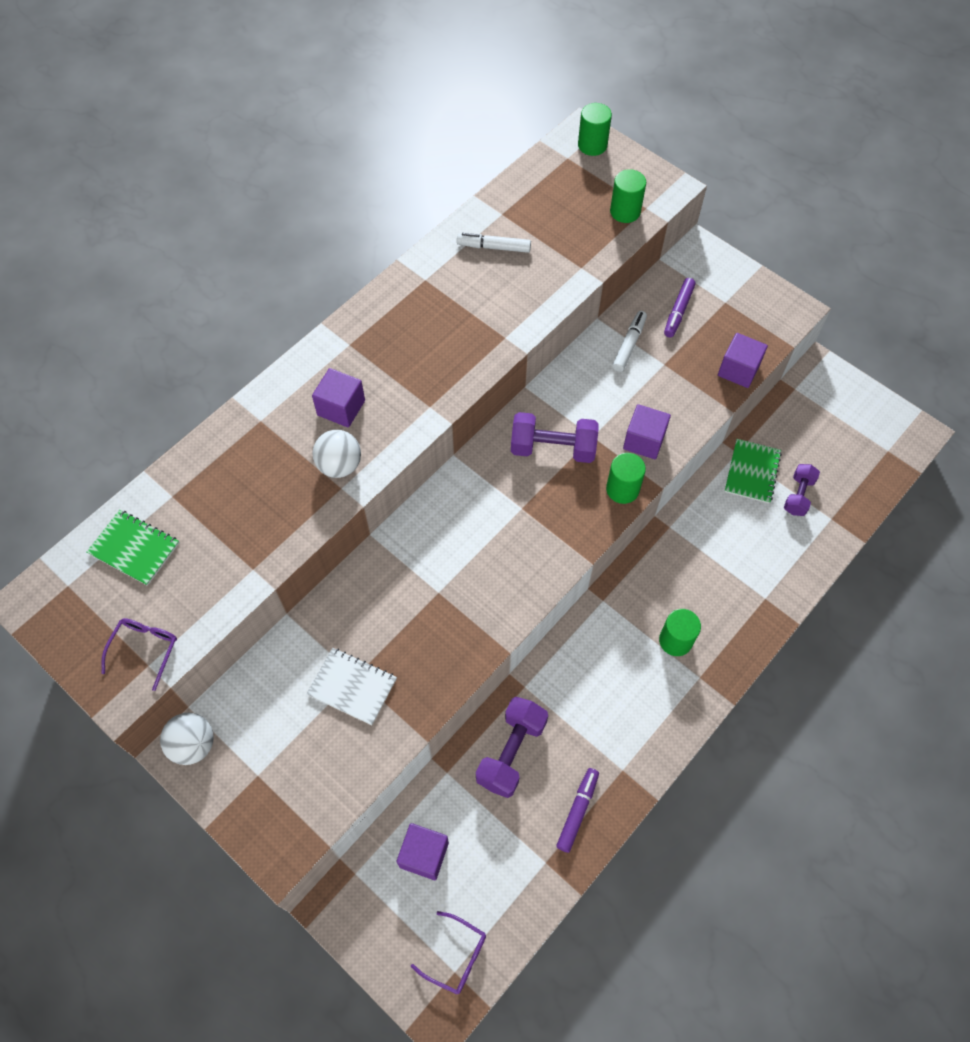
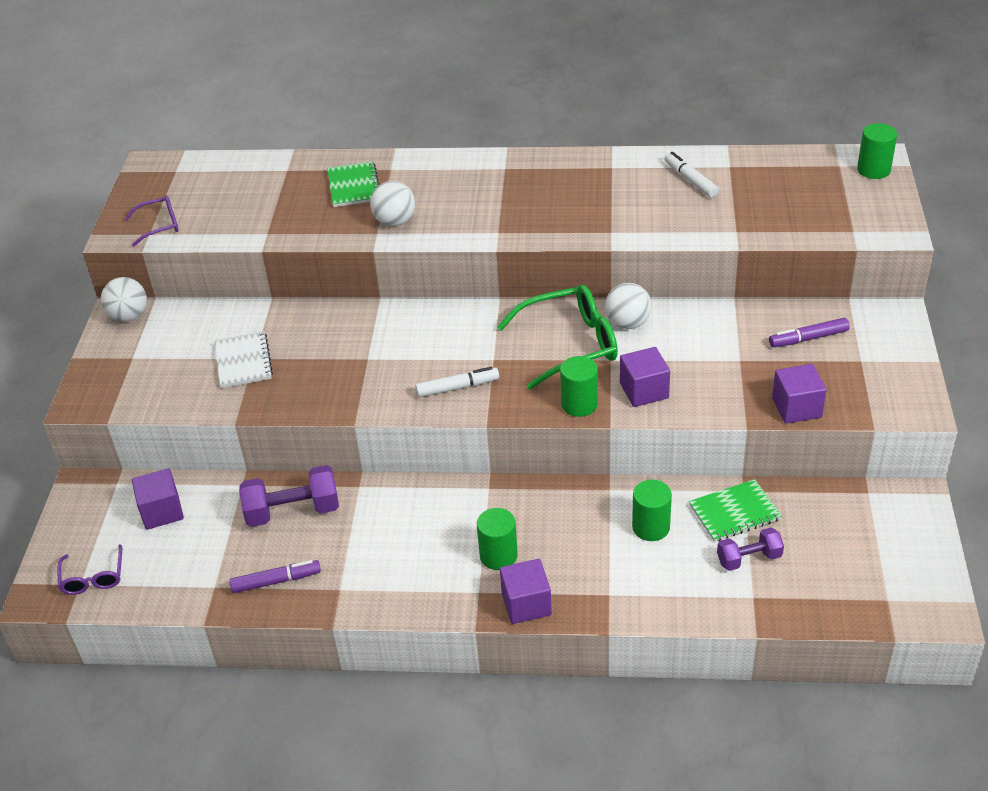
camera: 55 degrees right, 20 degrees down
green notebook [87,510,179,586] -> green notebook moved to [327,161,379,207]
purple cube [312,368,365,427] -> purple cube moved to [500,559,552,624]
purple dumbbell [511,412,599,463] -> green glasses [497,285,618,390]
green cylinder [610,169,646,223] -> green cylinder moved to [632,480,672,541]
white marker [612,311,647,372] -> white marker moved to [415,367,499,397]
none -> white ball [605,283,652,329]

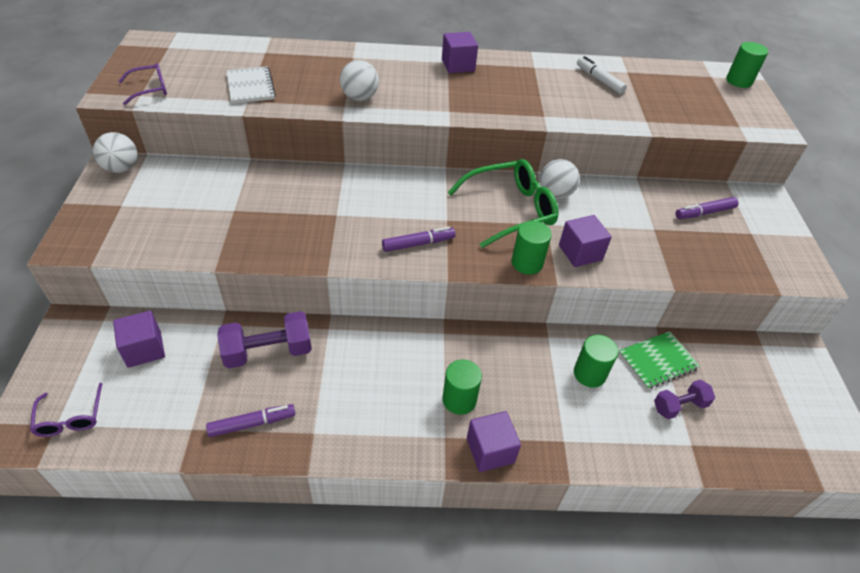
camera: 10 degrees left, 5 degrees up
white notebook [215,331,273,388] -> white notebook moved to [226,66,276,104]
green notebook [327,161,379,207] -> none
white marker [415,367,499,397] -> purple marker [382,227,455,252]
purple cube [772,364,827,424] -> purple cube moved to [442,32,478,73]

